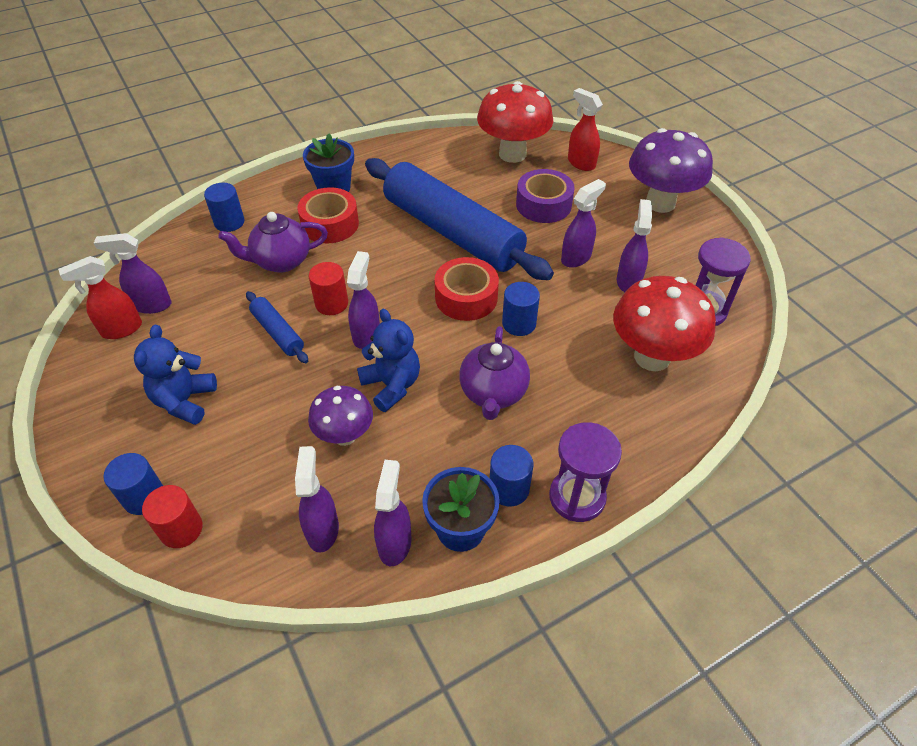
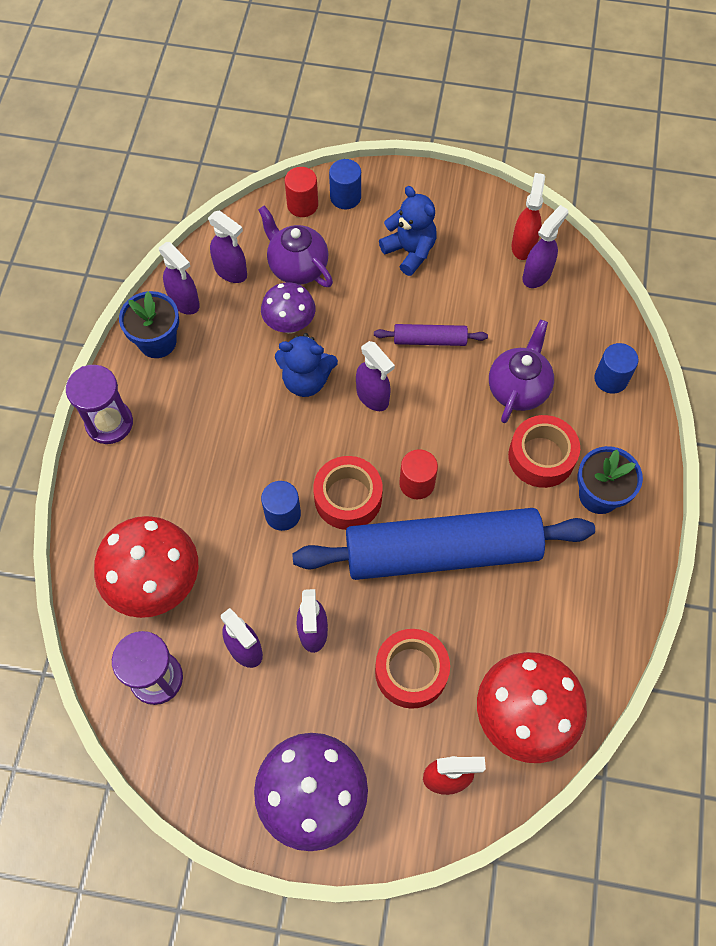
camera: 130 degrees right, 15 degrees up
blue rolling pin [246,291,308,363] -> purple rolling pin [374,324,488,346]
red cylinder [309,262,348,315] -> red cylinder moved to [399,449,438,499]
purple teapot [459,326,530,420] -> purple teapot moved to [258,206,333,287]
blue cylinder [490,445,533,507] -> none
purple tape [516,169,575,223] -> red tape [375,629,450,709]

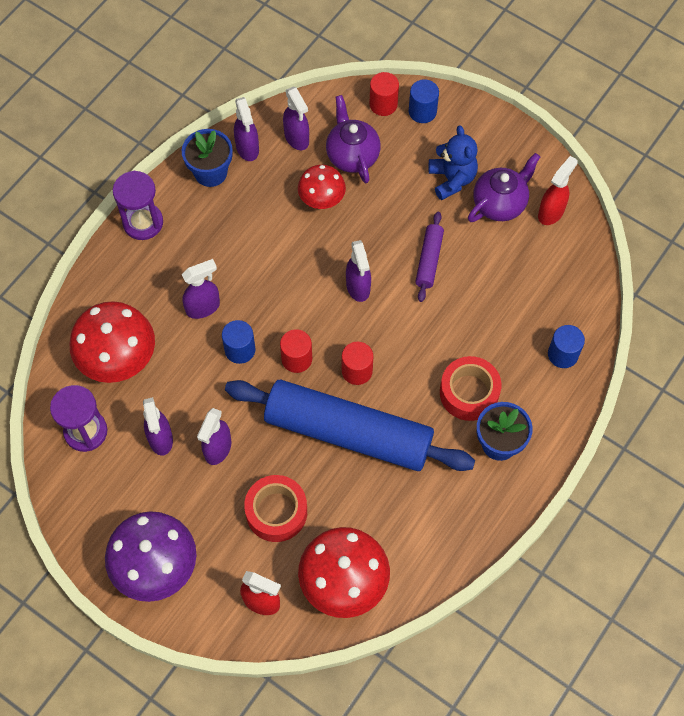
camera: 25 degrees right, 0 degrees up
purple mushroom [261,282,315,334] -> red mushroom [298,165,346,209]
blue teddy bear [275,333,338,397] -> none
red tape [313,456,383,530] -> red cylinder [280,329,312,373]
purple rolling pin [374,324,488,346] -> purple rolling pin turned 75 degrees clockwise [415,212,444,302]
purple teapot [489,320,554,423] -> purple teapot moved to [468,153,540,222]
purple spray bottle [523,205,568,288] -> purple spray bottle moved to [182,259,220,319]

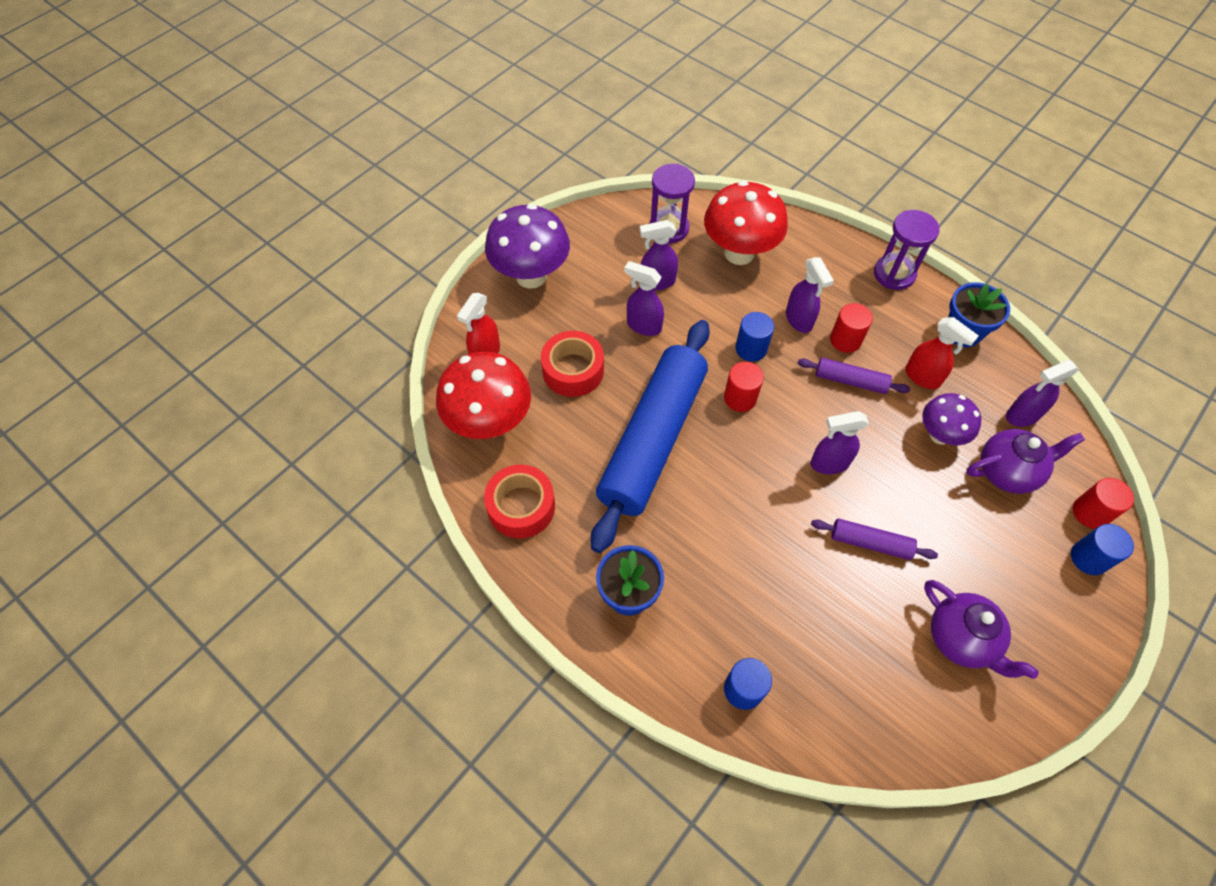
camera: 95 degrees right, 5 degrees down
purple spray bottle [234,97,259,161] -> none
red mushroom [298,165,346,209] -> purple mushroom [922,393,982,445]
red cylinder [342,342,373,385] -> red cylinder moved to [830,303,873,353]
blue teddy bear [429,126,478,200] -> none
red tape [440,356,501,421] -> red tape moved to [484,464,555,539]
red spray bottle [538,156,578,225] -> red spray bottle moved to [905,317,979,389]
none -> purple rolling pin [798,358,910,394]

